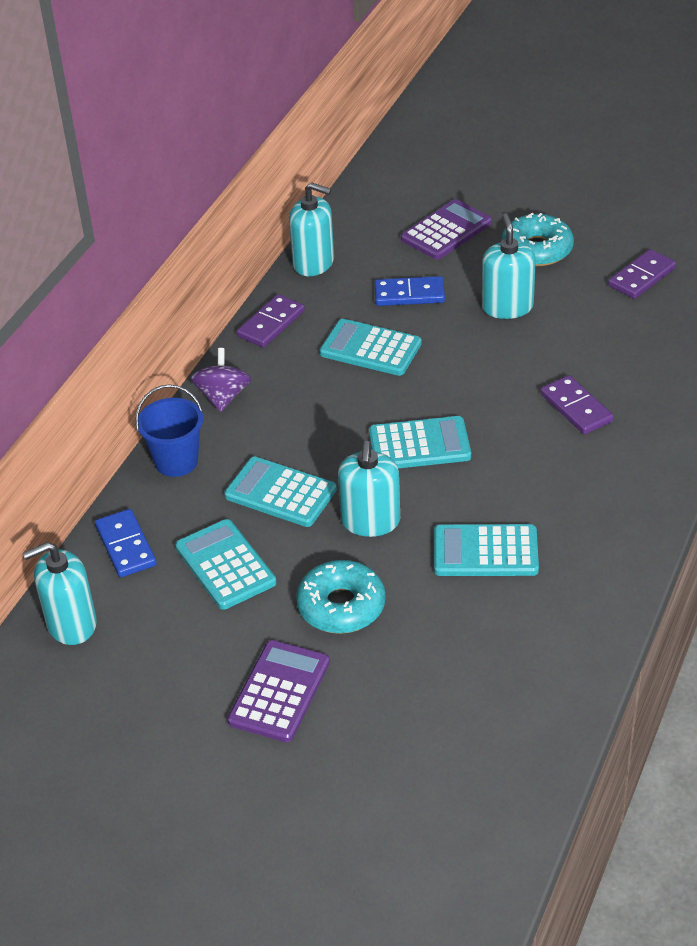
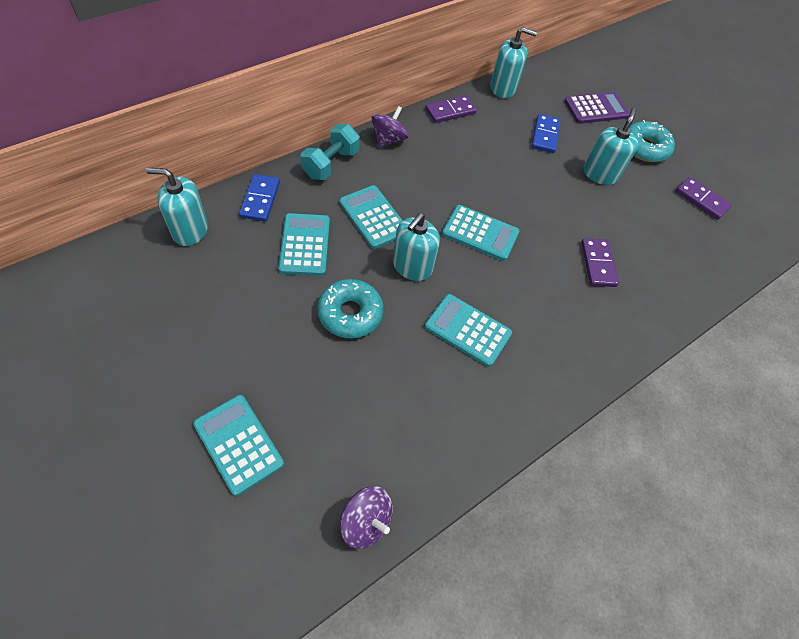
camera: 20 degrees right, 15 degrees up
blue bucket [135,385,203,477] -> turquoise dumbbell [301,124,360,180]
purple calculator [227,640,330,742] -> none
turquoise soap dispenser [289,182,334,276] -> turquoise soap dispenser turned 45 degrees counterclockwise [490,27,537,98]
turquoise calculator [320,319,422,376] -> turquoise calculator moved to [193,395,284,496]
blue domino [374,276,445,306] -> blue domino turned 75 degrees clockwise [531,114,561,153]
purple domino [608,249,676,299] -> purple domino turned 60 degrees clockwise [676,177,732,220]
none -> purple spinning top [340,486,393,549]

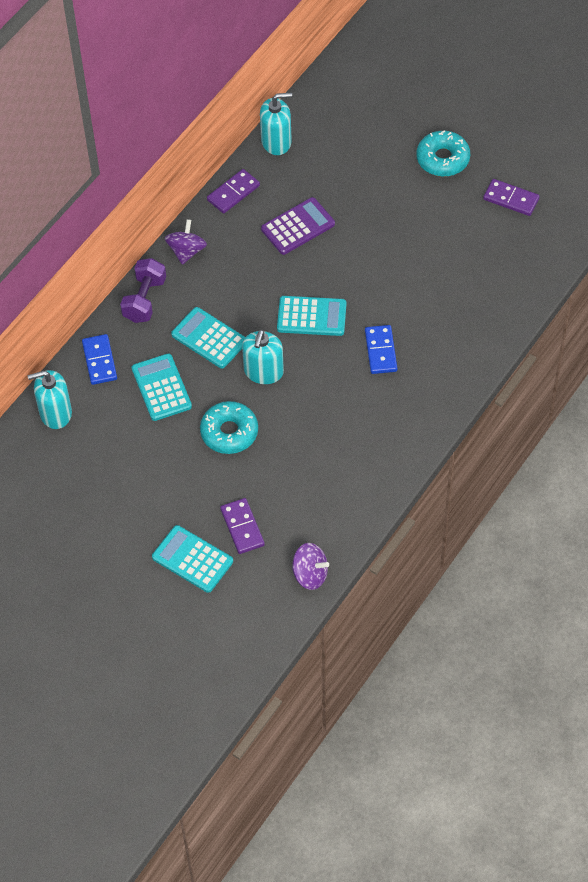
camera: 10 degrees left, 0 degrees up
turquoise dumbbell [301,124,360,180] -> purple dumbbell [120,258,166,323]
turquoise calculator [425,294,512,367] -> none
blue domino [531,114,561,153] -> blue domino moved to [365,325,397,374]
purple calculator [565,92,630,124] -> purple calculator moved to [261,197,335,255]
purple domino [581,238,619,287] -> purple domino moved to [220,498,265,554]
turquoise soap dispenser [584,108,638,185] -> none

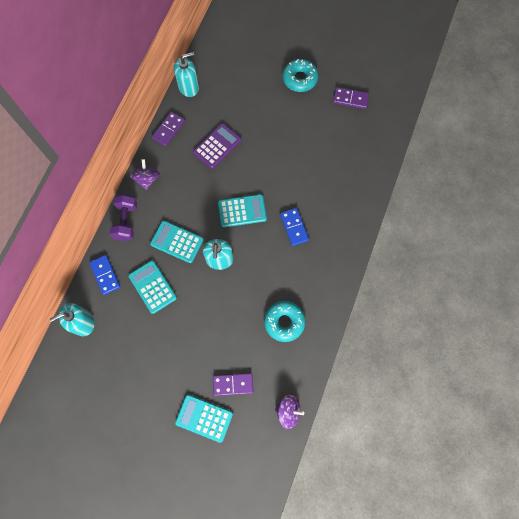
camera: 15 degrees left, 15 degrees up
turquoise donut [200,401,258,454] -> turquoise donut moved to [264,301,306,342]
purple domino [220,498,265,554] -> purple domino turned 60 degrees counterclockwise [213,373,253,396]

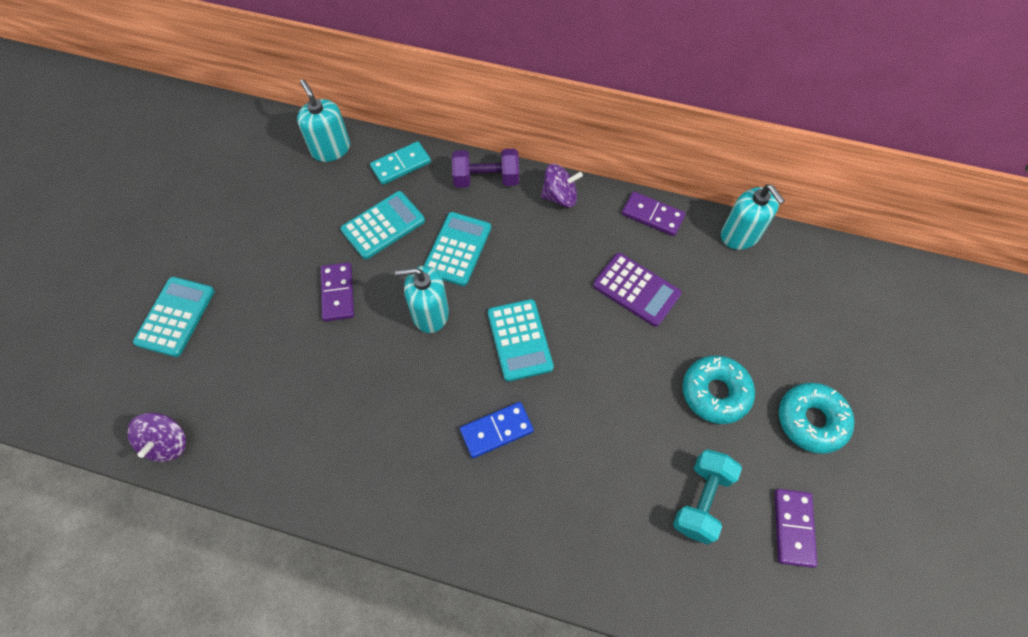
camera: 85 degrees right, 10 degrees down
blue domino [89,255,120,295] -> turquoise domino [370,141,431,185]
purple domino [213,373,253,396] -> purple domino moved to [321,262,354,322]
turquoise donut [264,301,306,342] -> turquoise donut moved to [683,356,755,424]
none -> turquoise dumbbell [673,449,742,545]

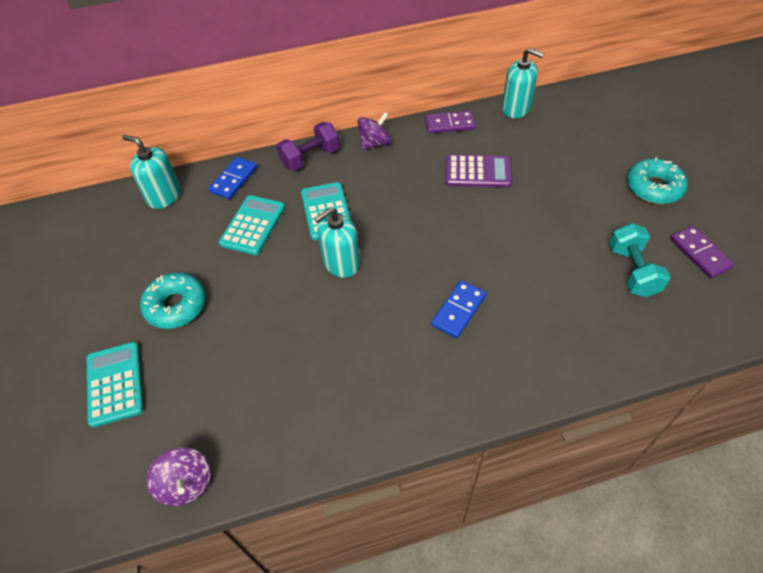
camera: 30 degrees left, 10 degrees down
purple domino [321,262,354,322] -> none
turquoise domino [370,141,431,185] -> blue domino [208,157,257,199]
turquoise calculator [488,299,554,382] -> none
turquoise donut [683,356,755,424] -> turquoise donut moved to [140,272,206,329]

